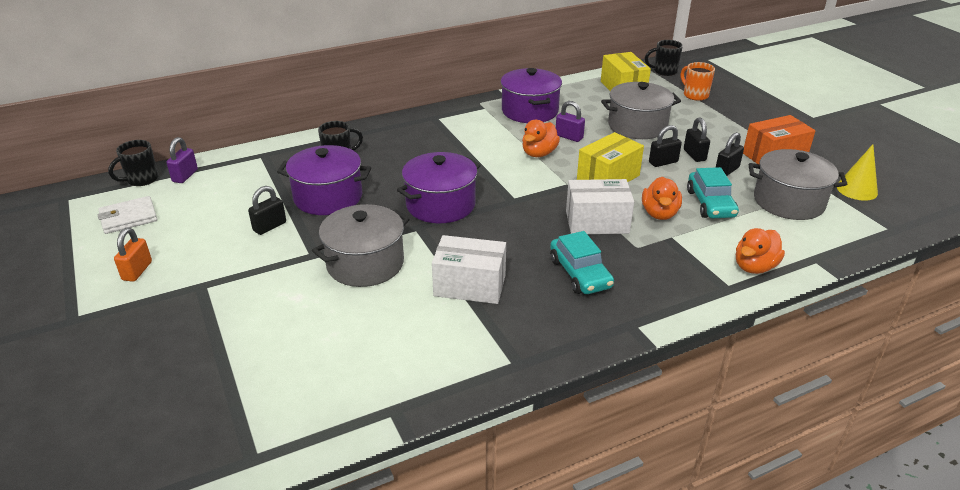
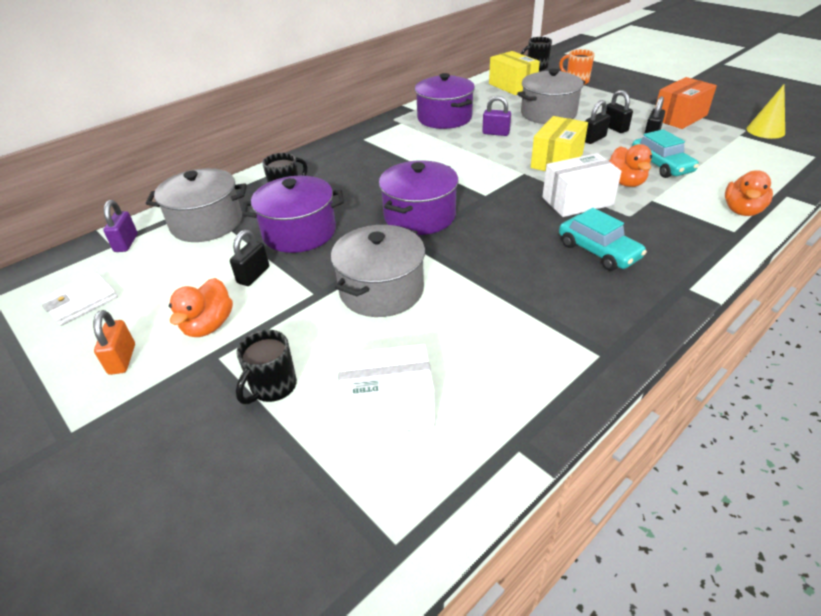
camera: 15 degrees left, 5 degrees up
black mug [108,140,159,186] -> black mug moved to [236,330,297,405]
white box [432,235,506,304] -> white box moved to [338,344,435,438]
orange duck [522,120,560,157] -> orange duck moved to [169,278,233,337]
grey pot [749,149,847,220] -> grey pot moved to [146,168,247,242]

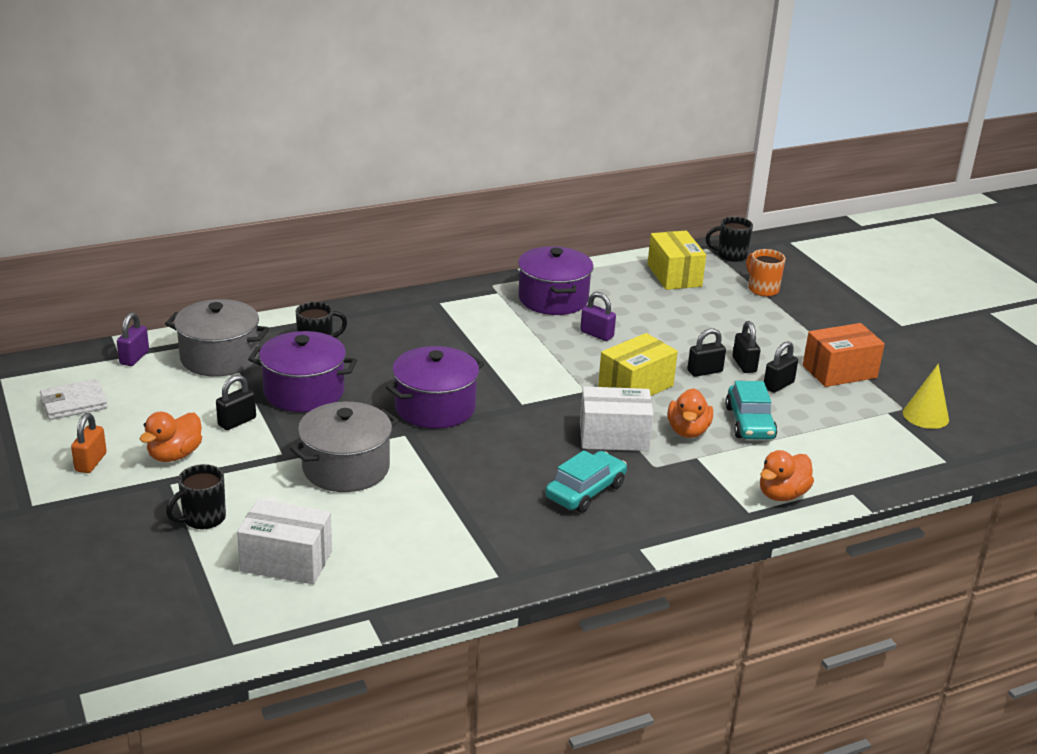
camera: 15 degrees right, 10 degrees down
grey pot [517,68,585,124] -> none
turquoise car [559,208,647,271] -> turquoise car turned 120 degrees counterclockwise [545,450,627,513]

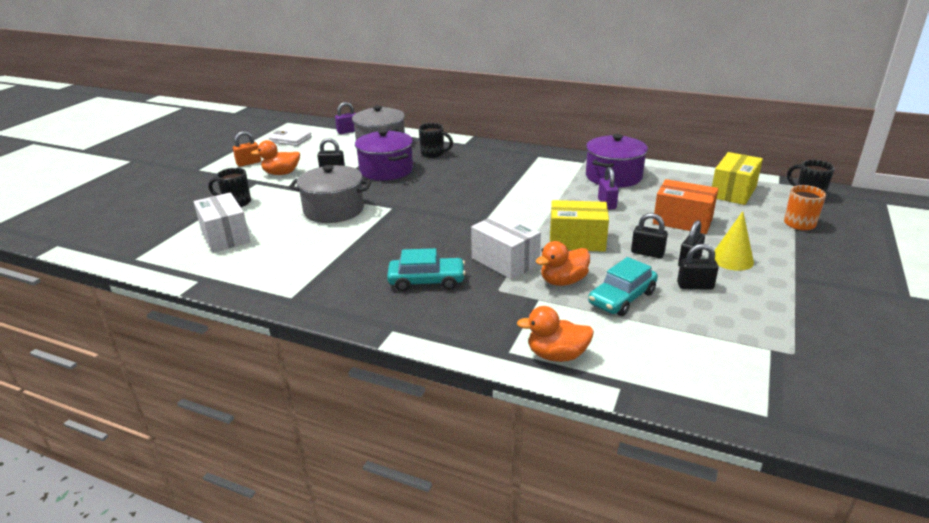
camera: 50 degrees right, 0 degrees up
purple pot [386,346,484,429] -> none
orange box [803,323,885,387] -> orange box moved to [653,179,718,234]
yellow cone [903,364,949,429] -> yellow cone moved to [714,211,754,271]

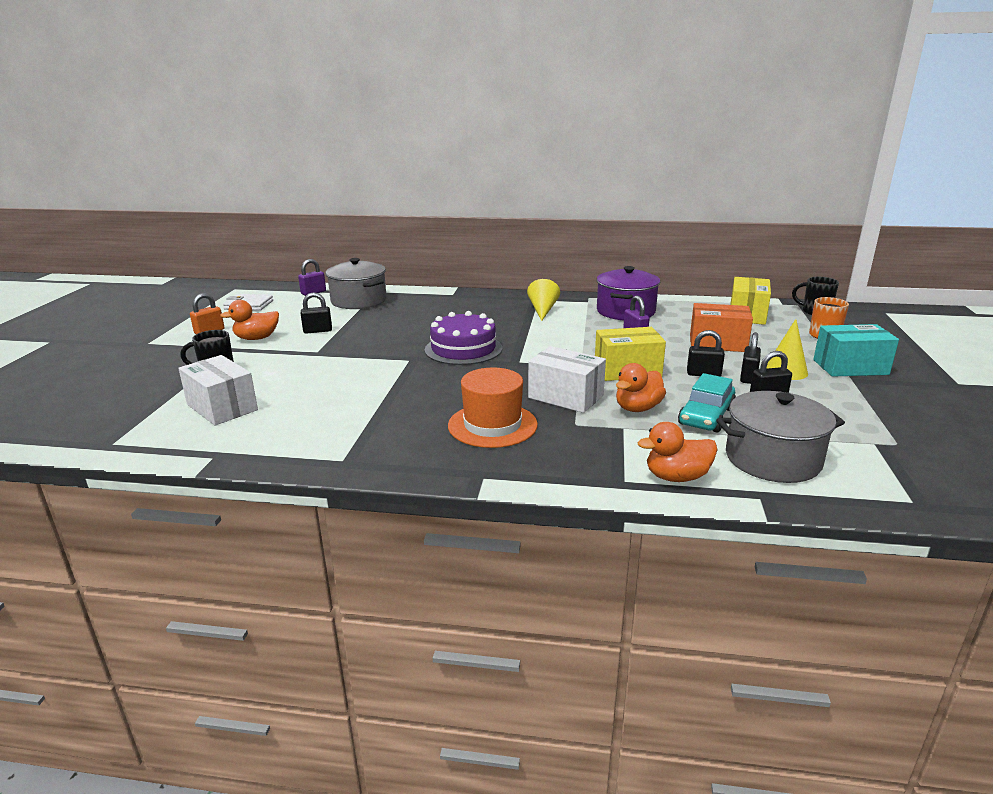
camera: 15 degrees left, 5 degrees down
grey pot [289,165,372,223] -> grey pot moved to [716,391,845,483]
purple pot [355,129,413,181] -> none
turquoise car [387,248,466,291] -> orange hat [448,367,538,448]
black mug [419,123,453,158] -> none
none -> purple cake [425,311,502,365]
none -> yellow cone [527,279,560,321]
none -> turquoise box [813,324,899,377]

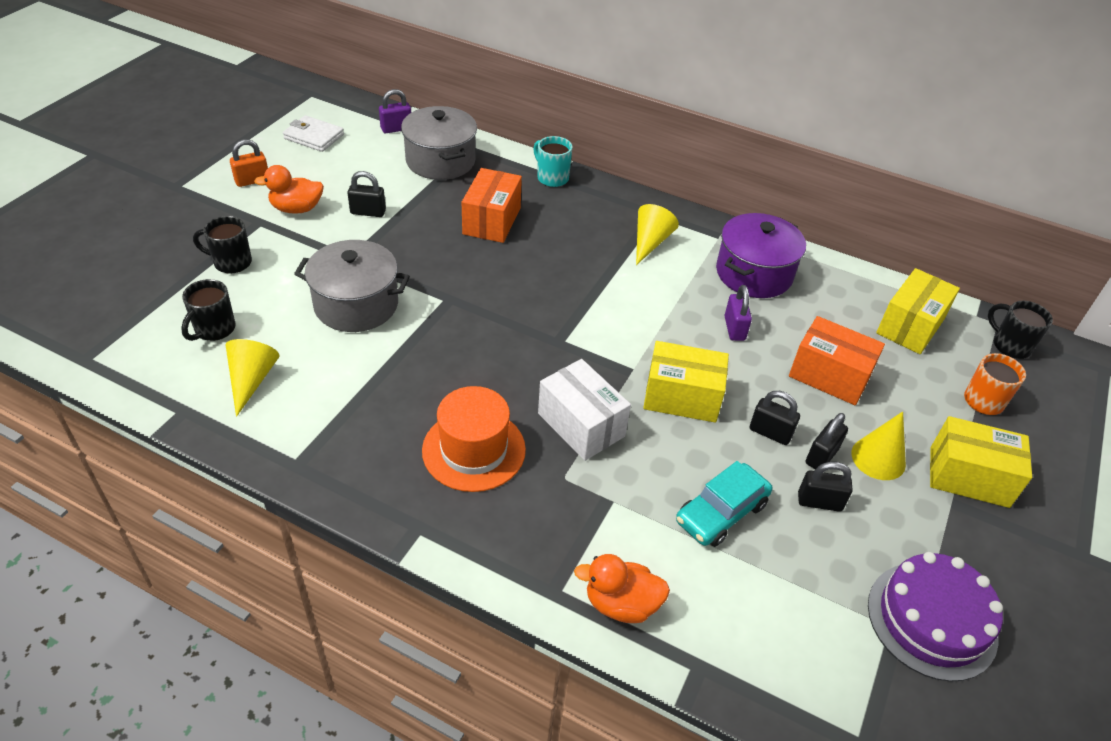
camera: 15 degrees right, 20 degrees up
white box [178,355,258,425] -> black mug [181,279,236,341]
purple cake [425,311,502,365] -> purple cake moved to [868,552,1003,682]
orange duck [616,363,666,412] -> none
grey pot [716,391,845,483] -> grey pot moved to [294,240,410,332]
turquoise box [813,324,899,377] -> yellow box [930,416,1032,508]
none -> yellow cone [226,339,280,417]
none -> orange box [462,168,522,243]
none -> turquoise mug [533,136,573,187]

